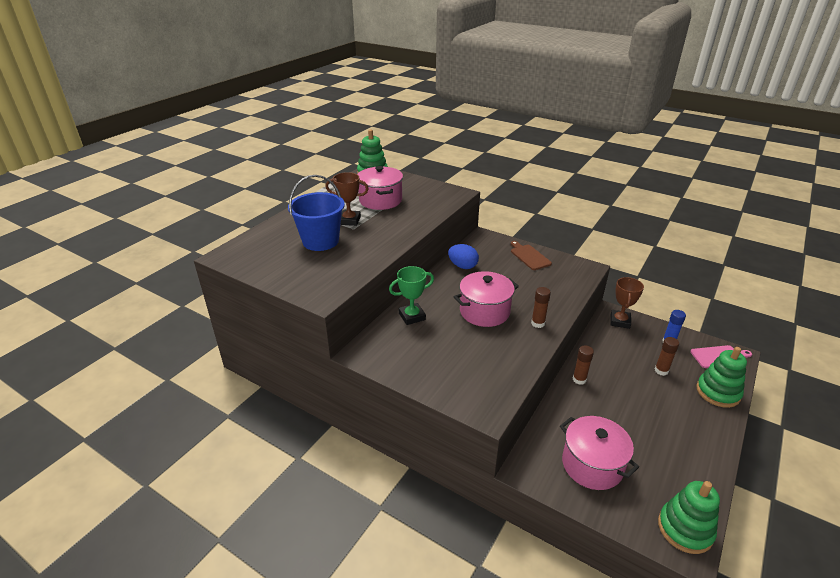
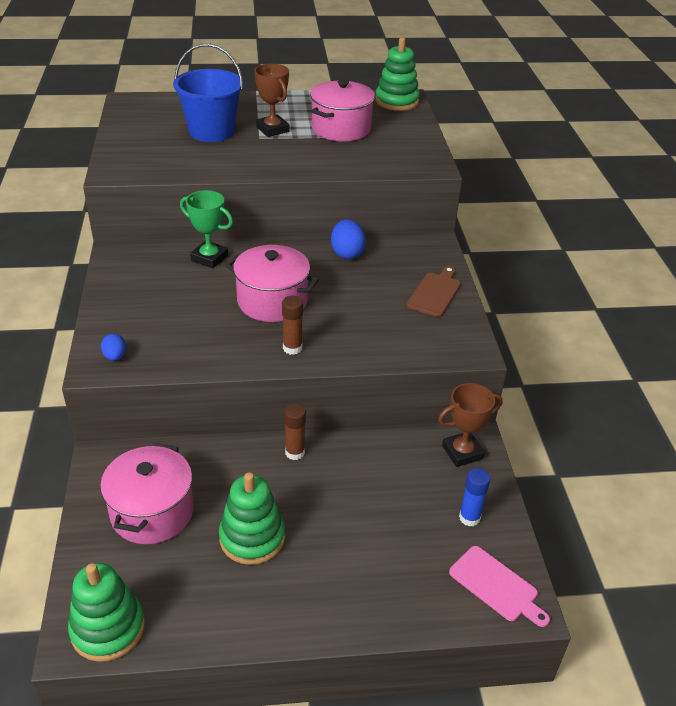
camera: 50 degrees right, 5 degrees up
brown glue stick [655,337,679,376] -> none
green stacking toy [696,347,747,408] -> green stacking toy moved to [219,472,285,565]
none -> blue egg [101,334,126,361]

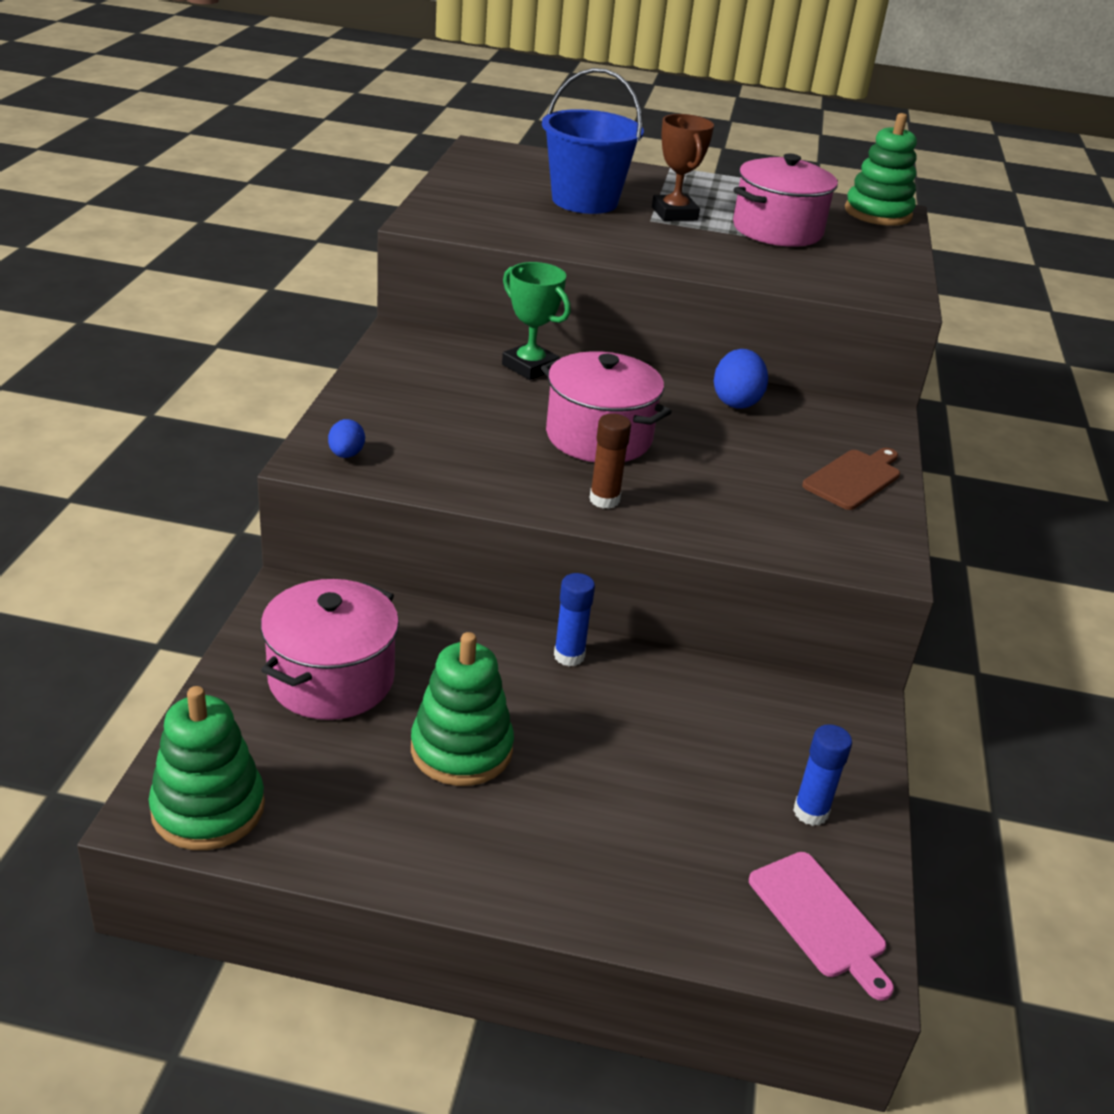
camera: 15 degrees right, 5 degrees down
brown glue stick [284,403,306,460] -> blue glue stick [554,573,595,666]
brown trophy [438,383,503,467] -> none

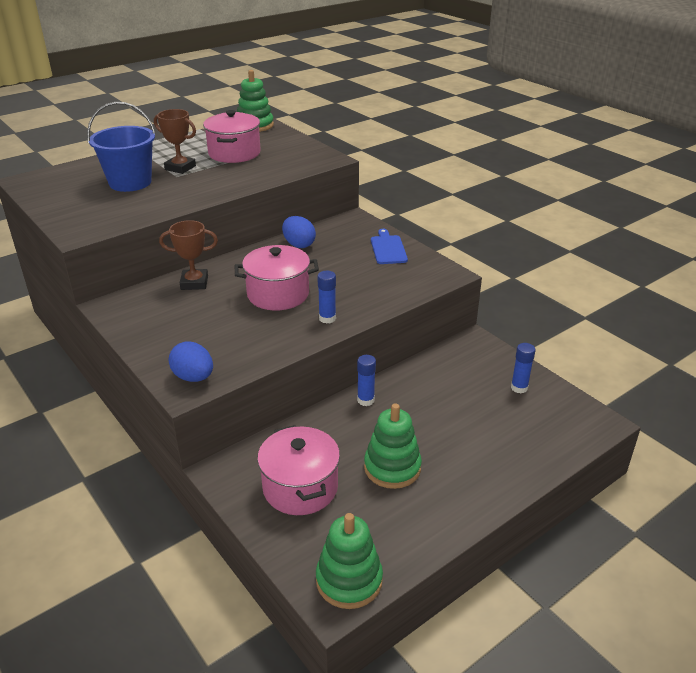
camera: 45 degrees left, 0 degrees up
blue egg [328,419,365,458] -> blue egg [169,341,213,382], size x1.67
green trophy [502,262,571,380] -> brown trophy [159,220,218,290]
brown glue stick [590,414,631,509] -> blue glue stick [317,271,336,324]
pink cutting board [749,852,894,1001] -> none
brown cutting board [802,448,900,510] -> blue cutting board [371,229,408,264]

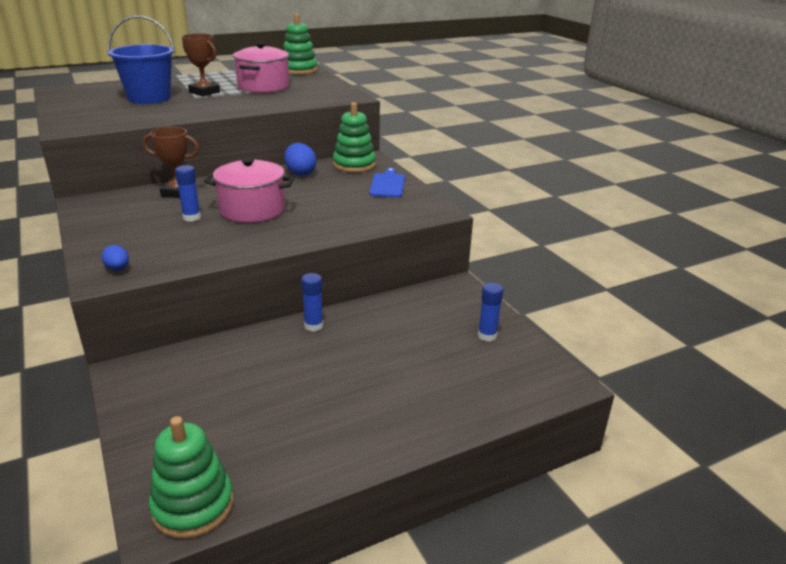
camera: 10 degrees right, 5 degrees down
blue egg [169,341,213,382] -> blue egg [102,245,129,271], size x0.60
pink pot [257,425,340,515] -> none
blue glue stick [317,271,336,324] -> blue glue stick moved to [175,165,201,222]
green stacking toy [364,403,422,489] -> green stacking toy moved to [333,102,376,173]

